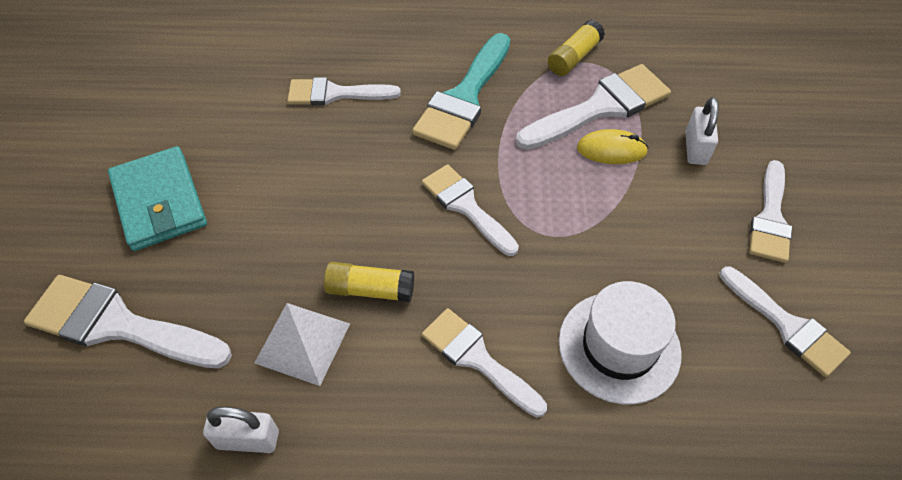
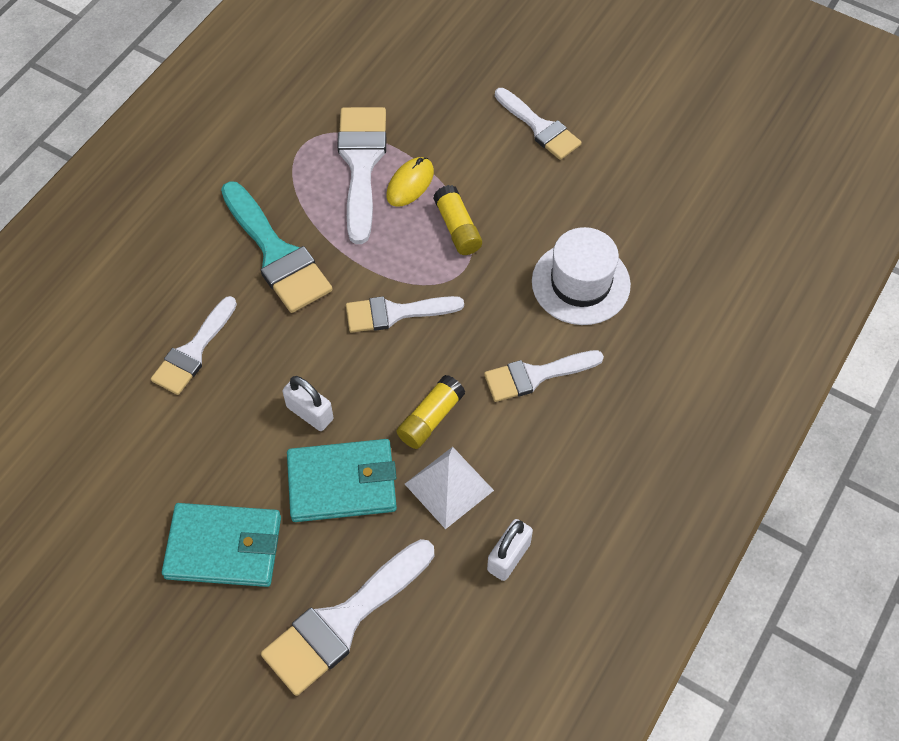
camera: 60 degrees left, 5 degrees up
yellow glue stick [548,20,605,76] -> yellow glue stick moved to [433,185,482,255]
white padlock [686,97,719,165] -> white padlock moved to [282,376,333,431]
white brush [720,267,851,377] -> none
none -> turquoise wallet [287,439,397,522]

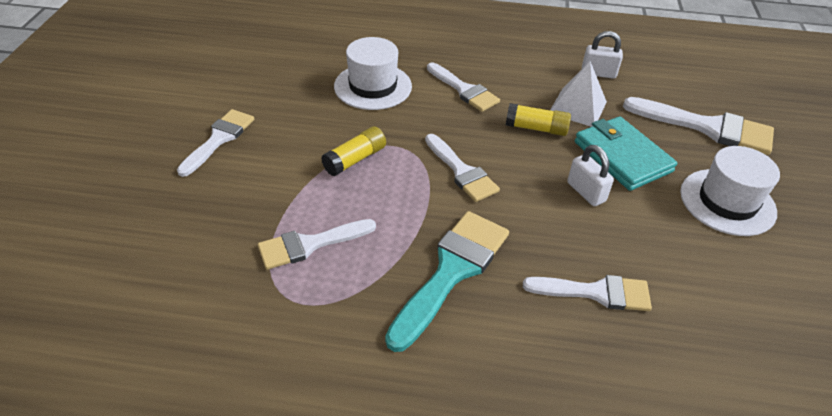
camera: 115 degrees left, 15 degrees down
turquoise wallet [162,503,281,587] -> white hat [680,146,780,236]
white padlock [282,376,333,431] -> white padlock turned 45 degrees counterclockwise [567,145,614,206]
white brush [337,107,386,244] -> white brush [258,219,376,270], size x0.67
yellow mouse [386,157,434,207] -> none

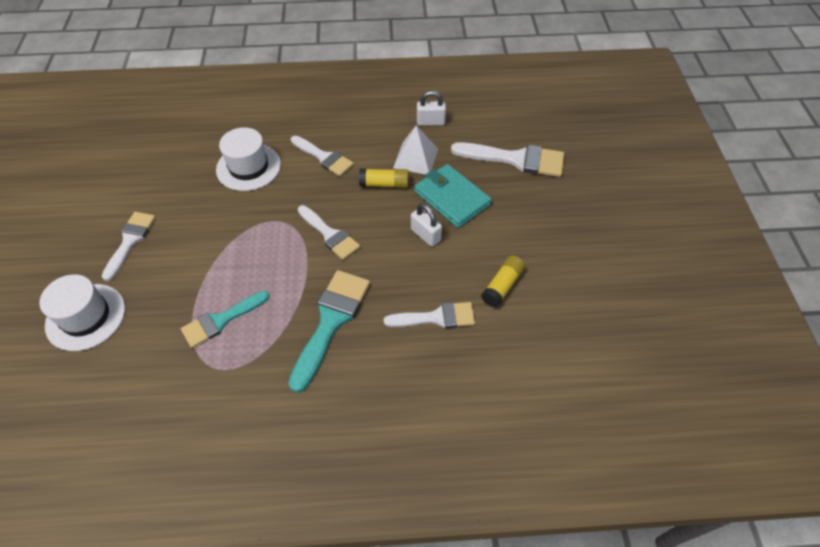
camera: 10 degrees left, 10 degrees up
white brush [258,219,376,270] -> turquoise brush [181,291,270,348]
yellow glue stick [321,126,386,176] -> yellow glue stick moved to [481,256,525,308]
white hat [680,146,780,236] -> white hat moved to [39,274,125,351]

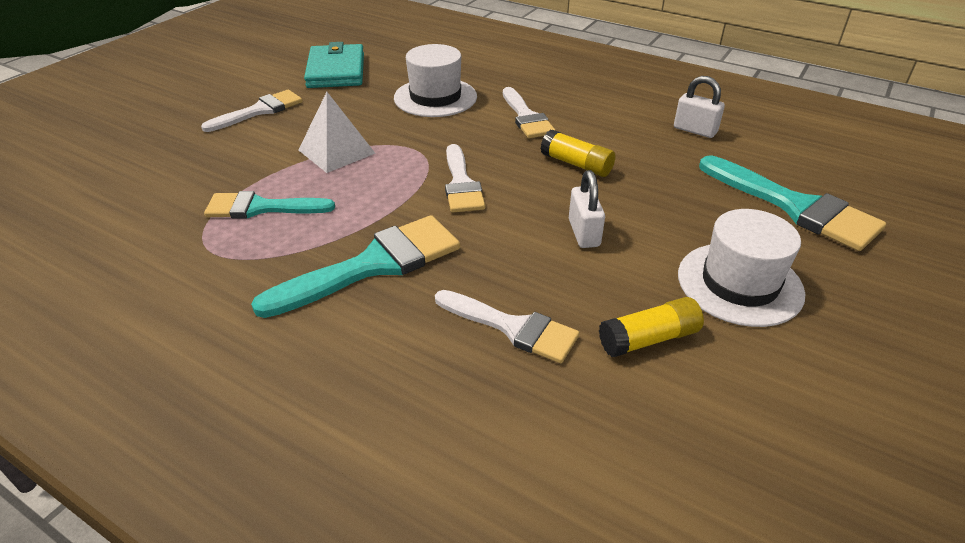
camera: 35 degrees right, 15 degrees down
white hat [39,274,125,351] -> white hat moved to [678,209,805,327]
white pyramid [393,125,438,175] -> white pyramid moved to [299,92,376,173]
turquoise wallet [415,164,492,228] -> turquoise wallet moved to [304,42,364,88]
white brush [451,142,564,177] -> turquoise brush [699,156,886,251]

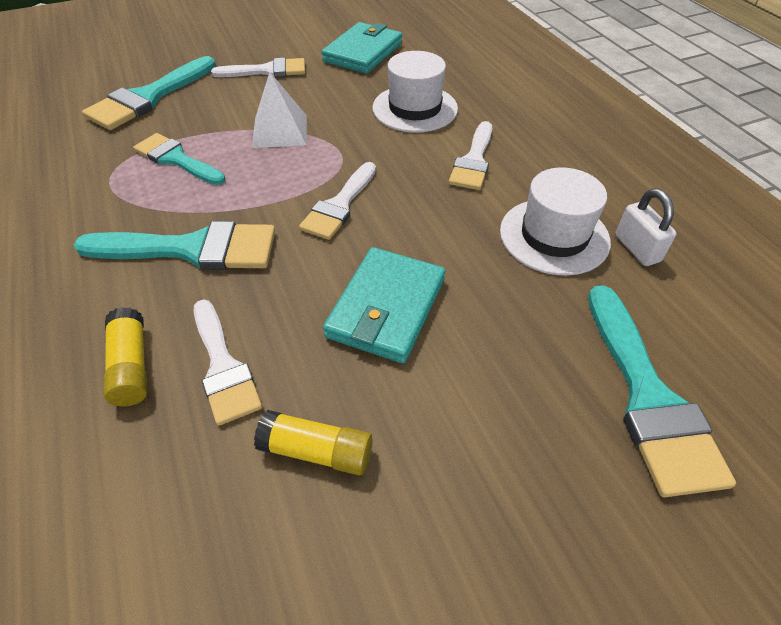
camera: 35 degrees right, 10 degrees up
yellow glue stick [540,130,616,177] -> yellow glue stick moved to [104,307,148,407]
white padlock [569,170,605,248] -> turquoise wallet [323,247,445,363]
white hat [678,209,805,327] -> white hat moved to [500,168,611,276]
none -> turquoise brush [82,56,216,130]

